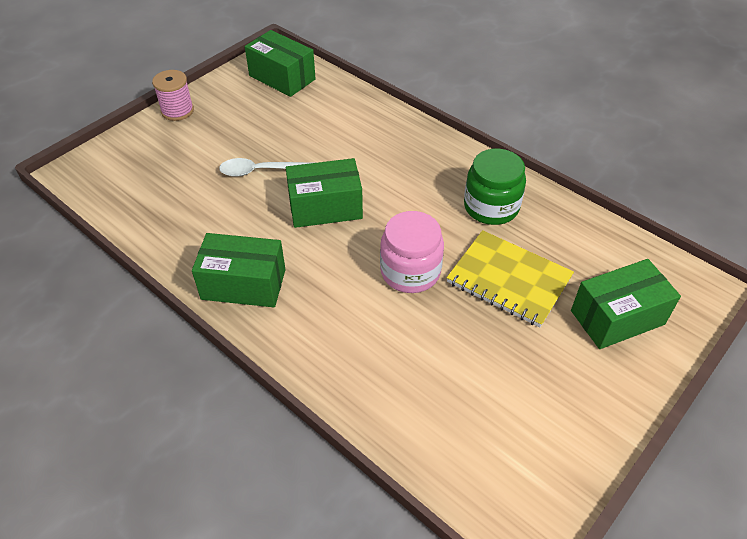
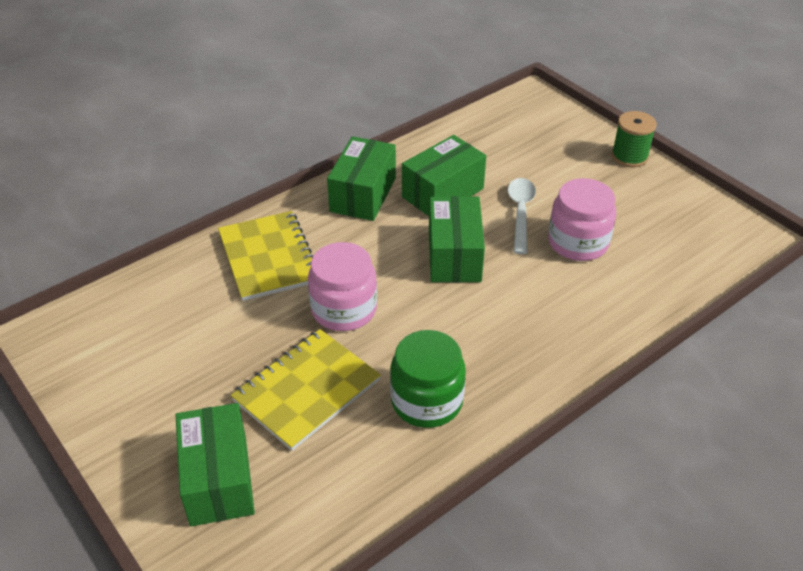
camera: 100 degrees right, 5 degrees down
pink spool [152,70,194,121] -> green spool [612,111,657,167]
green box [245,30,316,97] -> green box moved to [402,135,486,216]
none -> yellow notebook [218,211,313,301]
none -> pink jar [548,178,616,261]

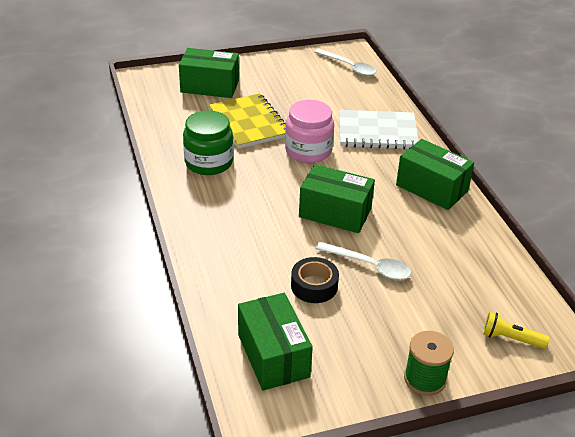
camera: 110 degrees right, 5 degrees down
yellow notebook [218,211,313,301] -> white notebook [339,110,419,149]
green box [402,135,486,216] -> green box moved to [238,293,313,391]
pink jar [548,178,616,261] -> black tape [291,257,339,303]
none -> white spoon [314,49,376,76]
none -> yellow flashlight [483,312,550,349]

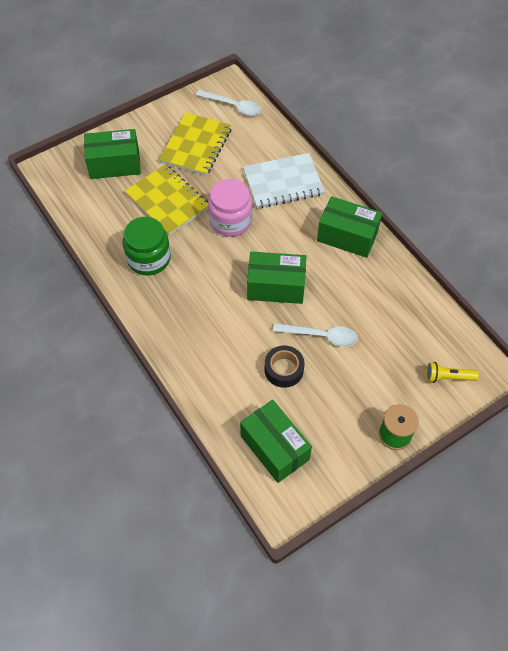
camera: 15 degrees left, 20 degrees up
none -> yellow notebook [159,112,232,176]

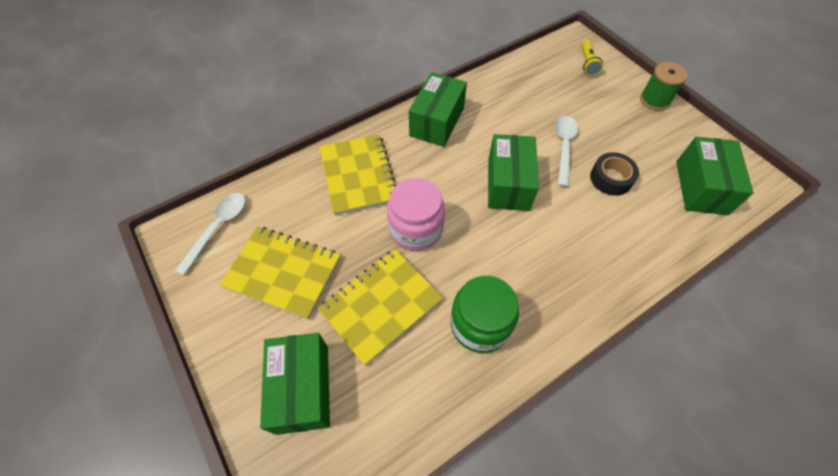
camera: 90 degrees left, 0 degrees up
green box [240,400,312,483] -> green box turned 45 degrees counterclockwise [676,137,754,215]
white notebook [243,153,325,208] -> yellow notebook [320,134,396,215]

